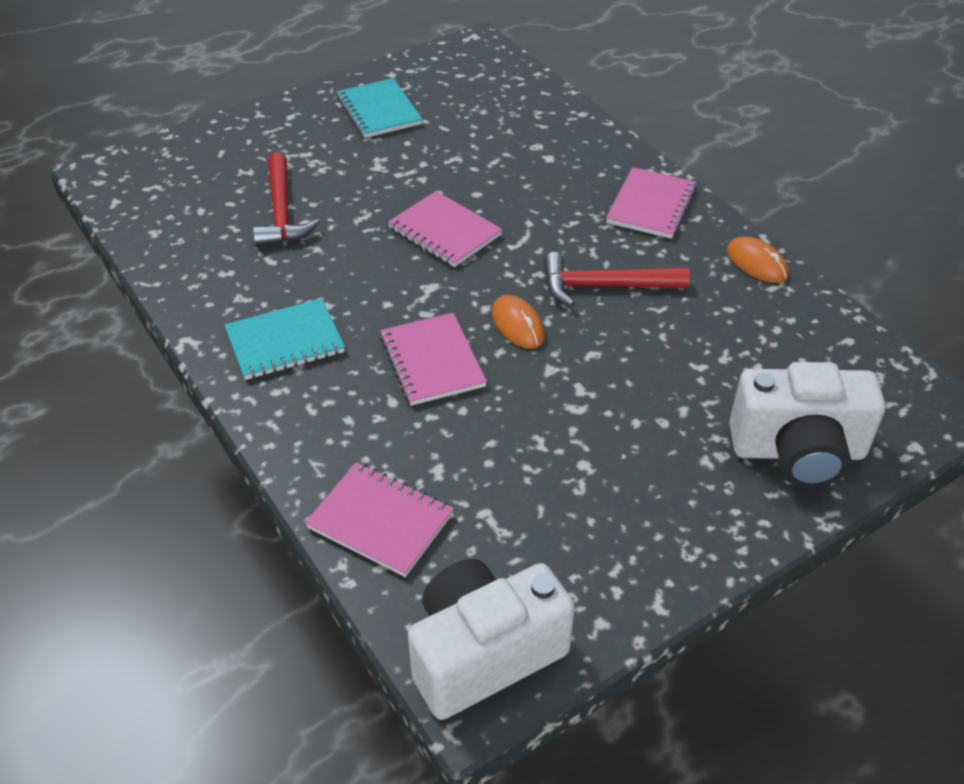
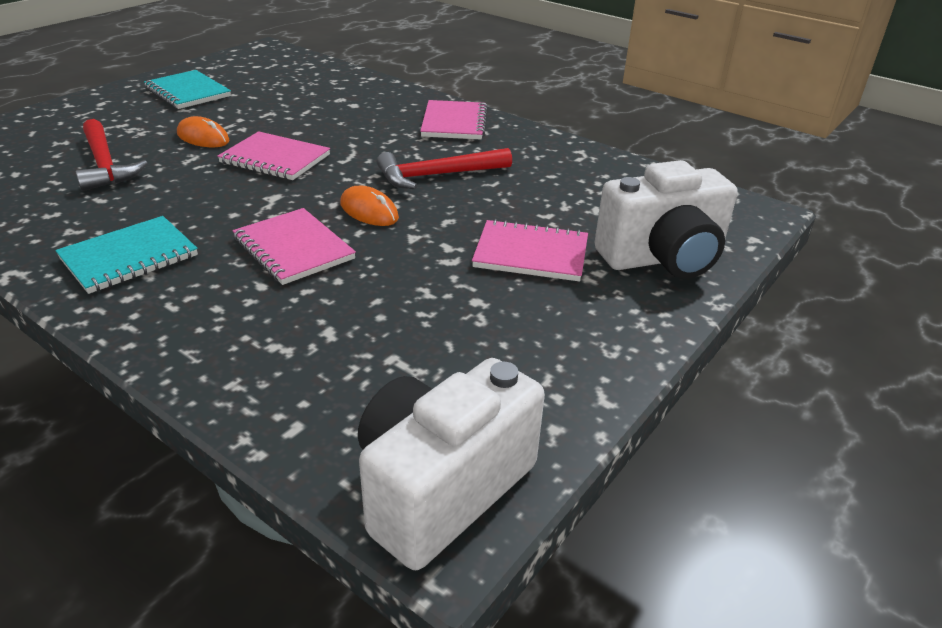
camera: 20 degrees left, 10 degrees down
pink notebook [305,462,454,577] -> pink notebook moved to [472,219,588,281]
orange mouse [727,236,788,283] -> orange mouse moved to [177,116,229,147]

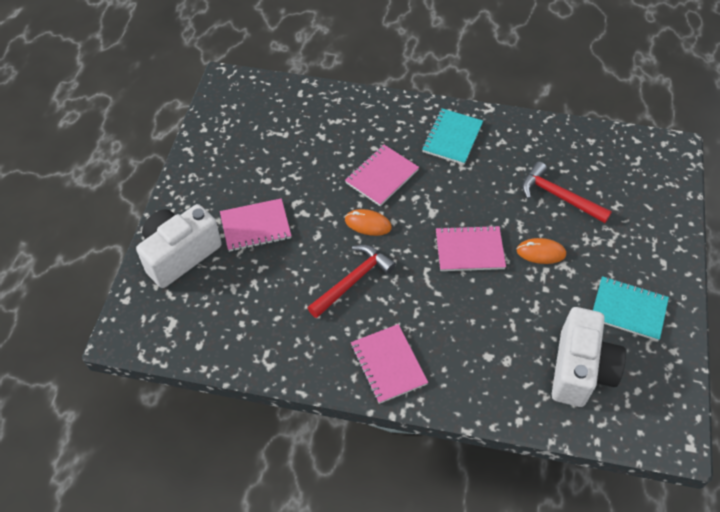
camera: 155 degrees right, 20 degrees up
pink notebook [233,208,356,285] -> pink notebook turned 75 degrees counterclockwise [345,145,419,206]
white camera [358,358,545,570] -> white camera moved to [552,307,626,407]

